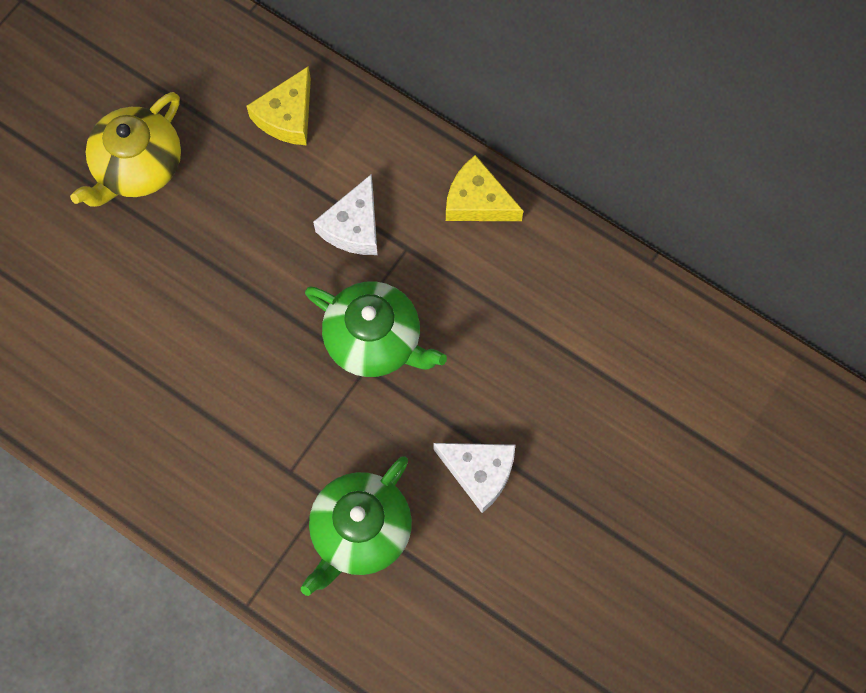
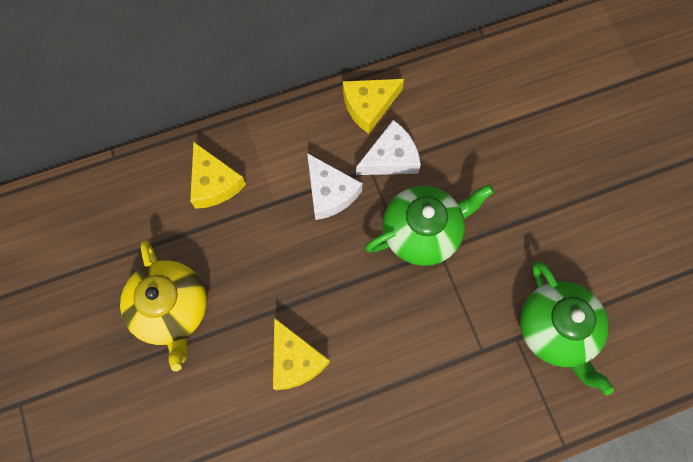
camera: 55 degrees left, 0 degrees up
white cheese [433,443,515,513] -> white cheese moved to [356,120,421,175]
none -> yellow cheese [273,317,330,390]

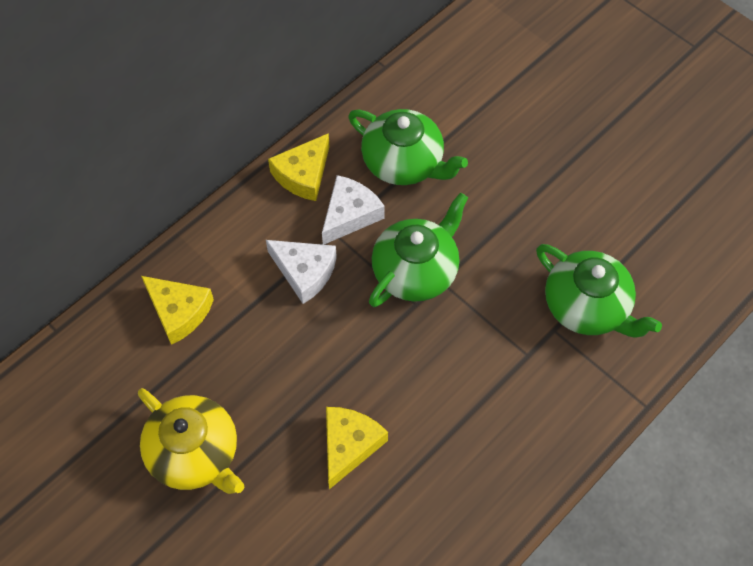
camera: 25 degrees left, 10 degrees down
yellow cheese [273,317,330,390] -> yellow cheese turned 105 degrees counterclockwise [326,407,388,489]
none -> green teapot [348,109,468,185]

